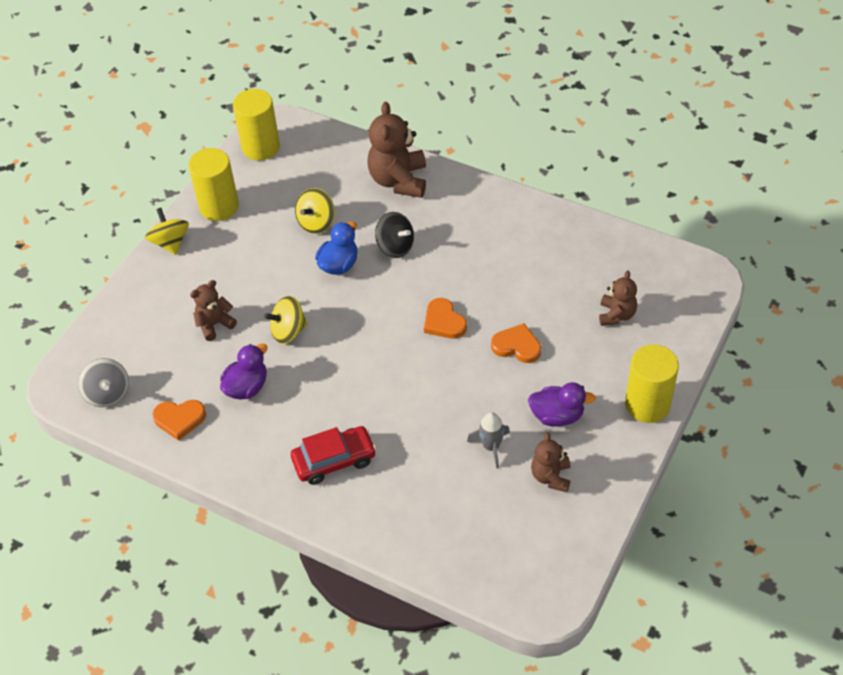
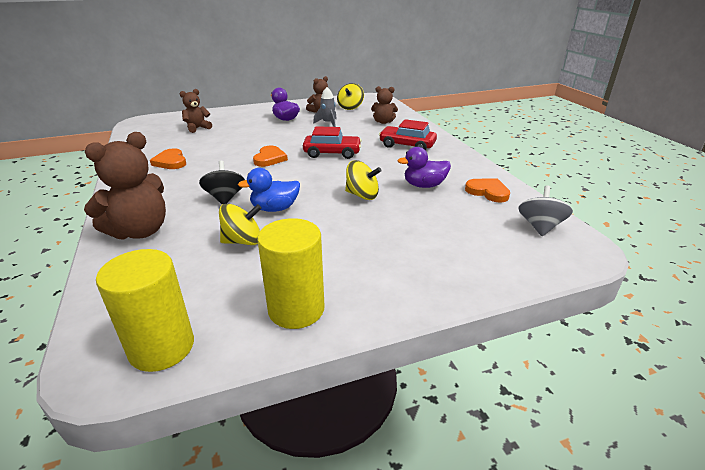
camera: 140 degrees left, 20 degrees down
yellow spinning top [145,208,189,255] -> yellow spinning top moved to [337,83,364,110]
brown teddy bear [190,280,237,341] -> brown teddy bear moved to [371,86,398,124]
orange heart [491,323,541,363] -> orange heart moved to [150,148,186,169]
yellow cylinder [625,344,679,423] -> none
none -> red car [303,126,362,159]

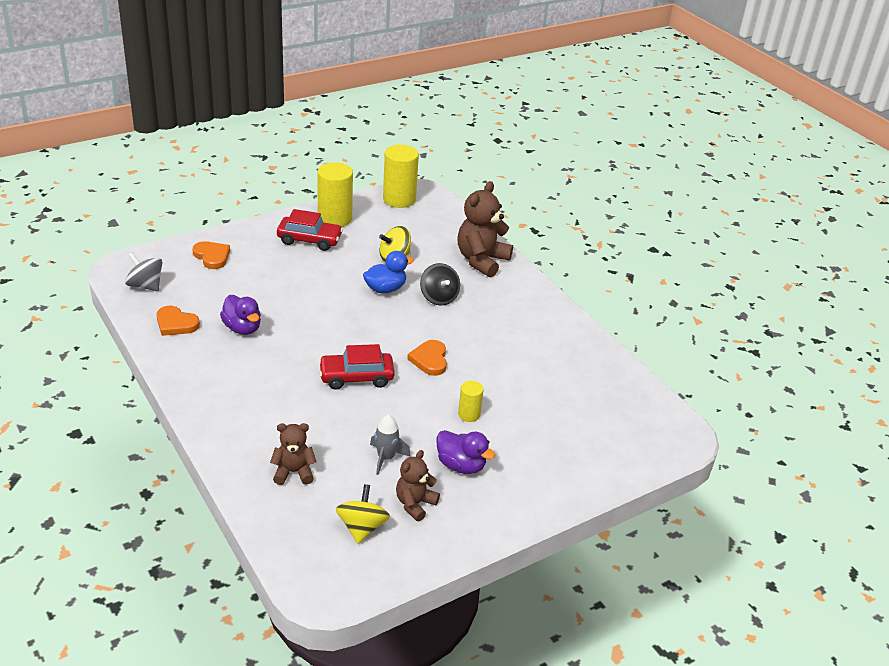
camera: 165 degrees right, 5 degrees up
orange heart [150,148,186,169] -> orange heart moved to [192,241,230,269]
brown teddy bear [180,89,212,133] -> none
yellow spinning top [345,160,382,200] -> none
red car [379,119,437,150] -> red car moved to [277,209,343,251]
purple duck [398,147,451,188] -> purple duck turned 75 degrees clockwise [220,295,261,335]
grey spinning top [518,186,573,236] -> grey spinning top turned 120 degrees clockwise [125,253,162,291]
none -> yellow cylinder [458,381,484,422]

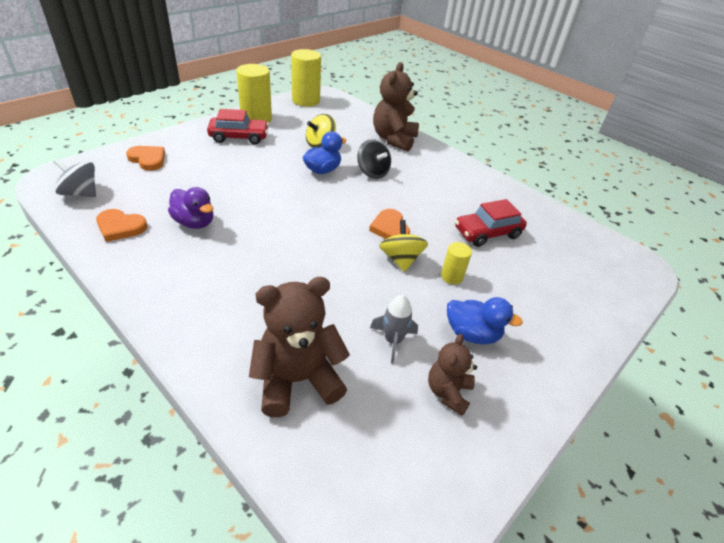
camera: 15 degrees left, 5 degrees up
brown teddy bear [270,423,316,485] -> brown teddy bear [249,277,350,417], size x1.73
red car [318,344,395,390] -> red car moved to [455,199,527,247]
yellow spinning top [336,484,390,544] -> yellow spinning top moved to [379,220,428,272]
purple duck [436,430,495,474] -> blue duck [447,297,523,344]

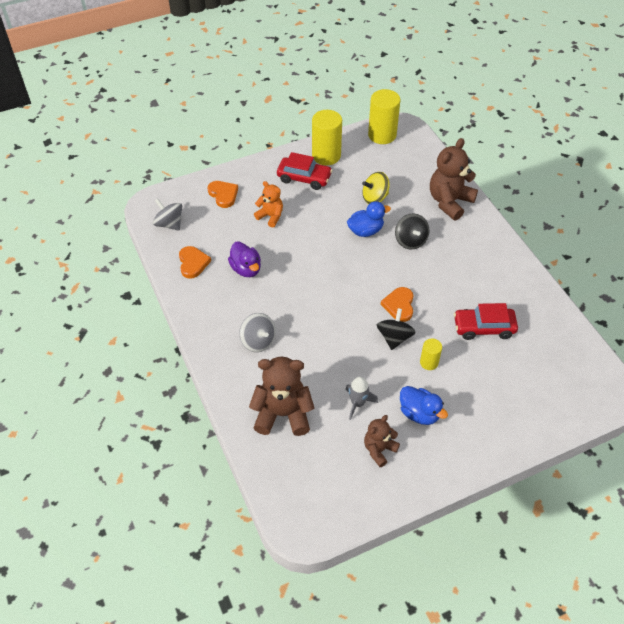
camera: 25 degrees right, 10 degrees up
orange heart [96,209,147,242] -> orange heart turned 135 degrees counterclockwise [179,246,211,278]
yellow spinning top [379,220,428,272] -> black spinning top [377,308,416,350]
none -> grey spinning top [239,313,276,352]
none -> orange teddy bear [254,181,283,227]

